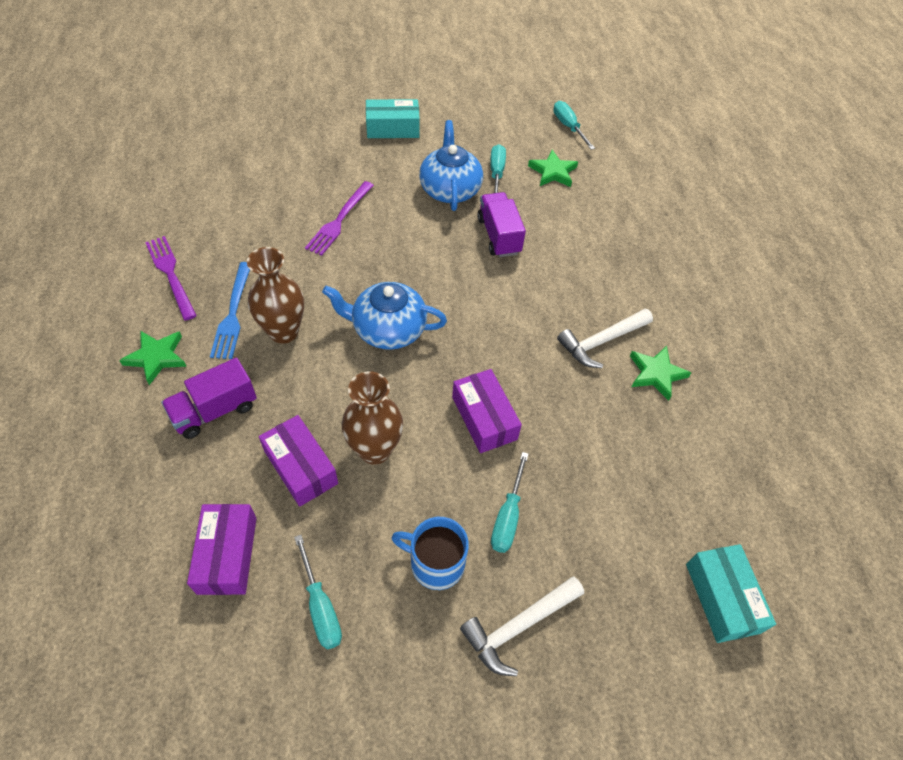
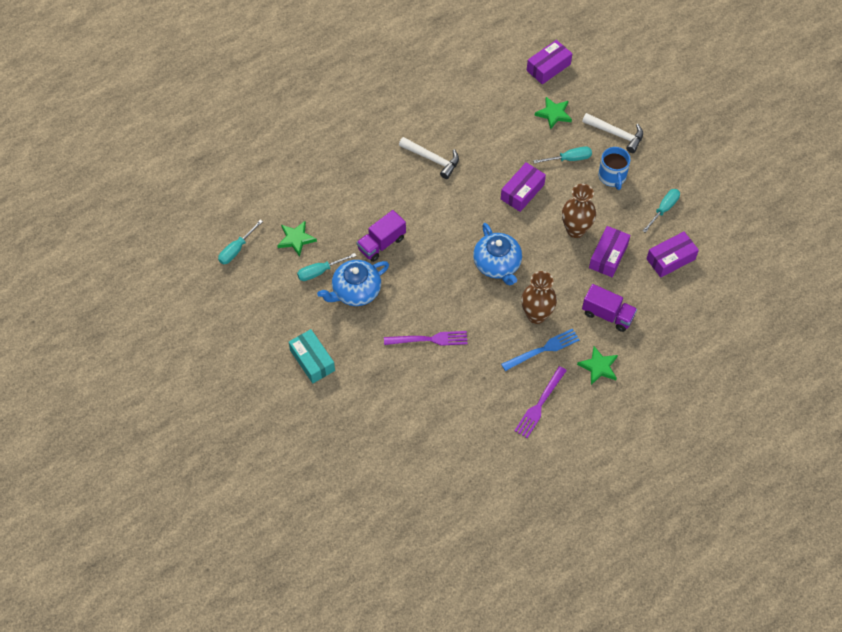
camera: 115 degrees left, 5 degrees up
green star [630,346,691,401] -> green star moved to [534,97,572,130]
turquoise box [686,544,776,643] -> purple box [527,40,572,84]

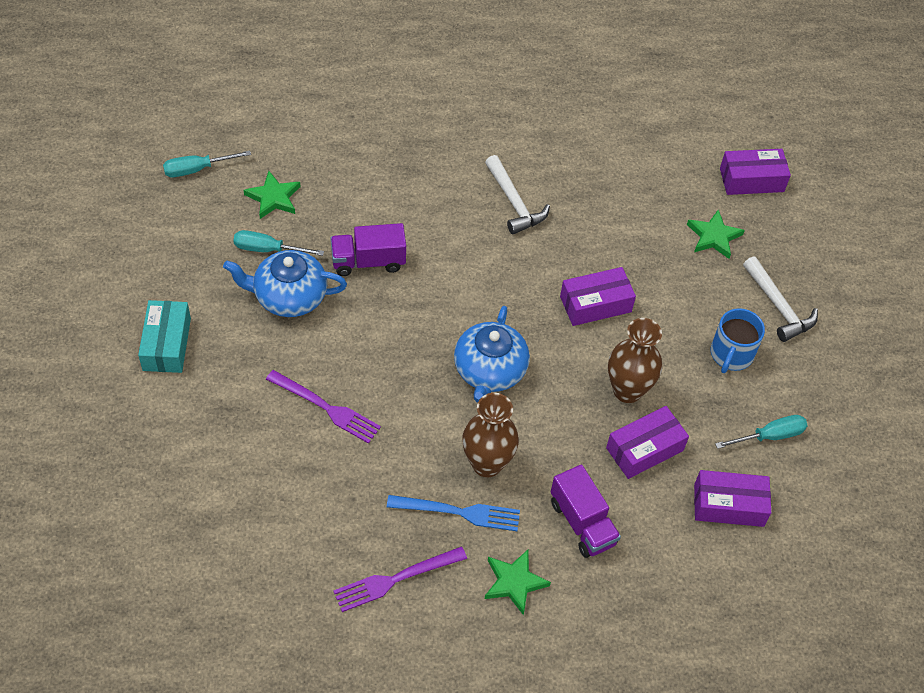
camera: 30 degrees right, 5 degrees down
turquoise screwdriver [533,146,592,164] -> none

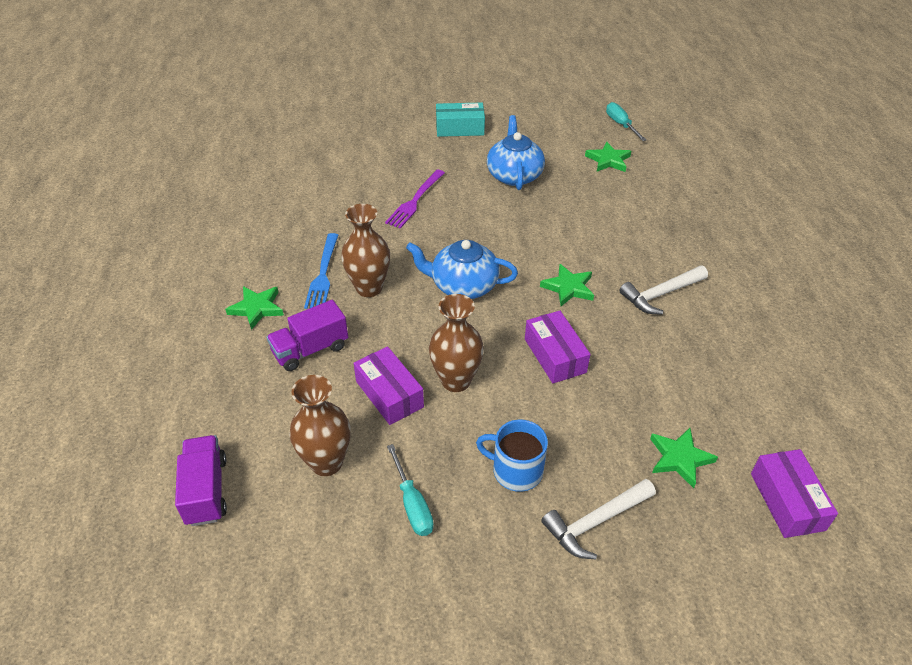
camera: 90 degrees right, 10 degrees down
turquoise screwdriver [233,230,324,256] -> none
purple truck [330,223,406,276] -> purple truck moved to [175,435,227,526]
purple fork [333,546,467,612] -> none
purple box [694,470,771,527] -> brown vase [290,375,351,476]
none -> green star [540,264,594,306]

